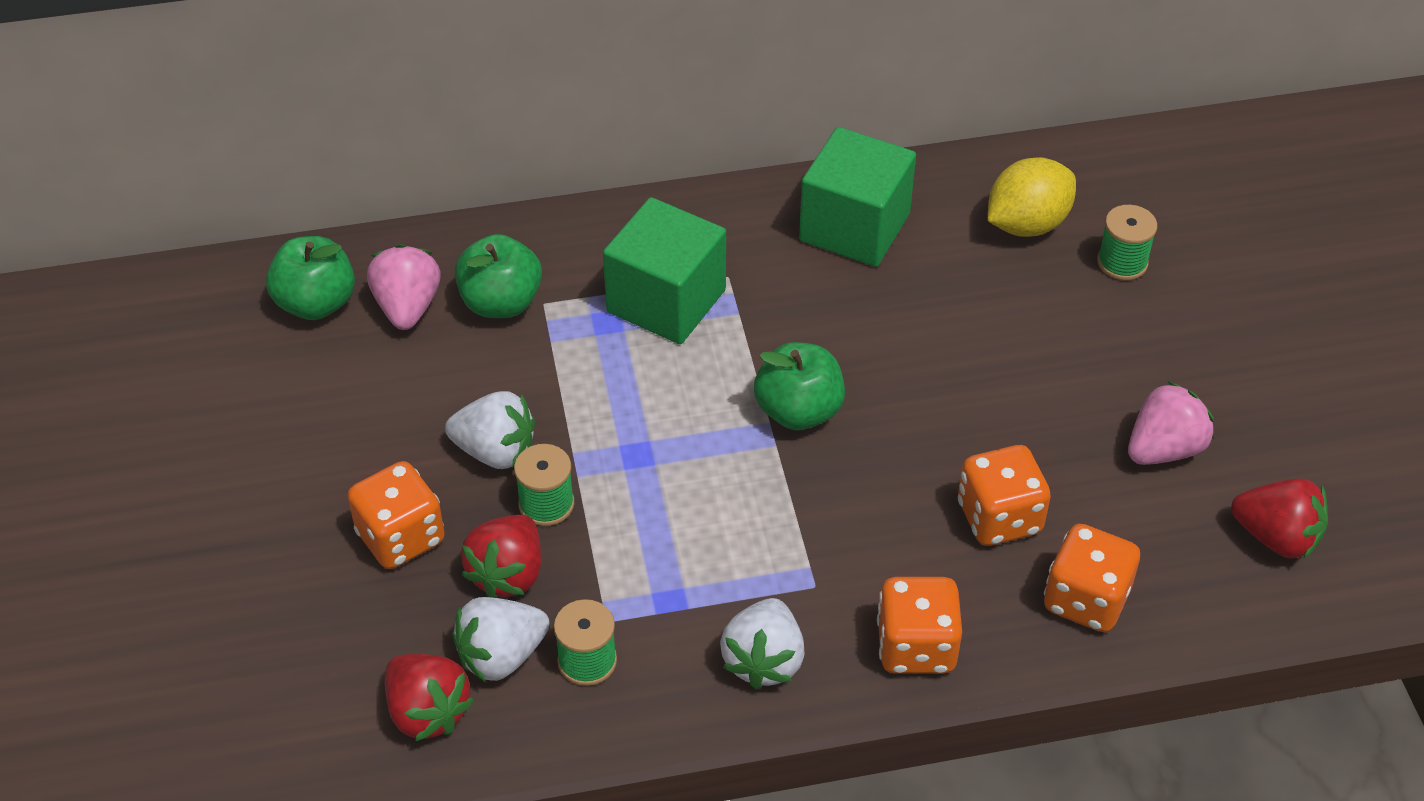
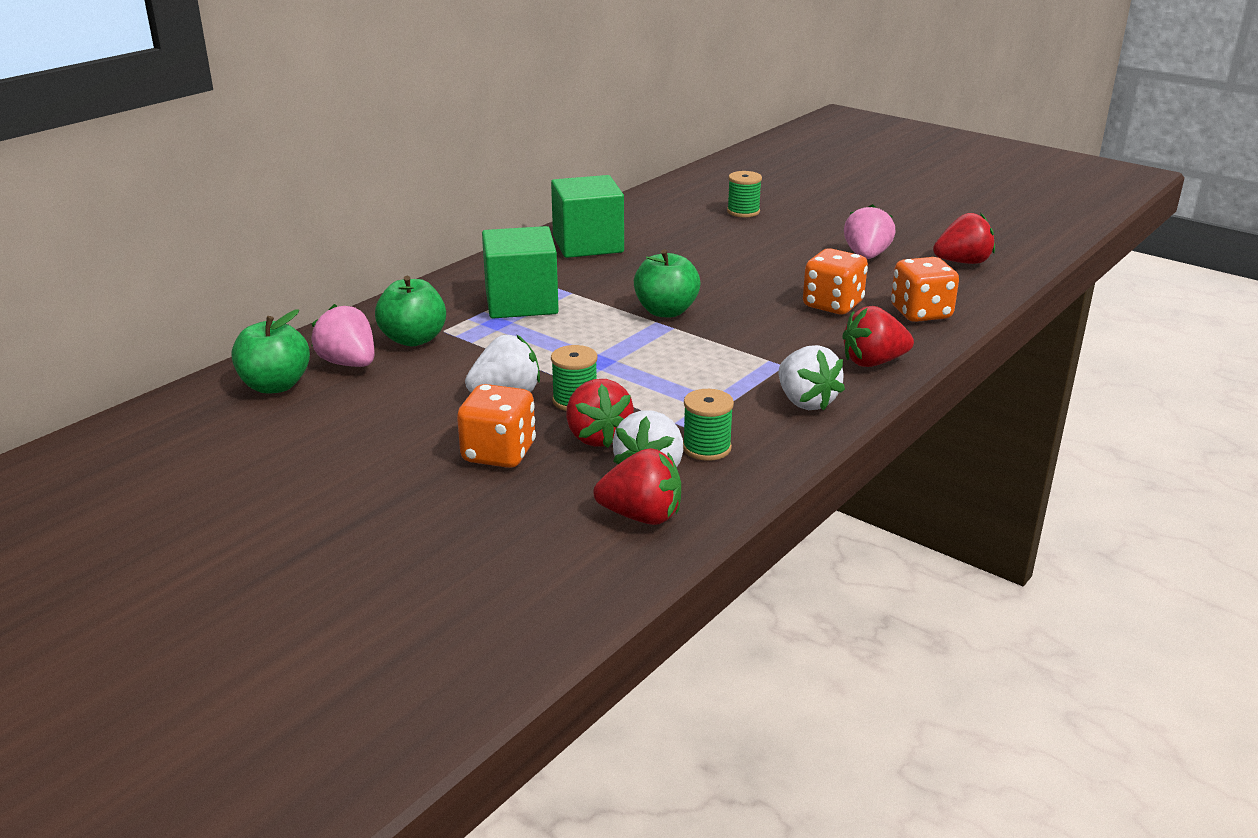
camera: 40 degrees left, 20 degrees down
orange dice [877,577,962,674] -> red strawberry [842,306,914,367]
yellow lemon [987,157,1076,237] -> none

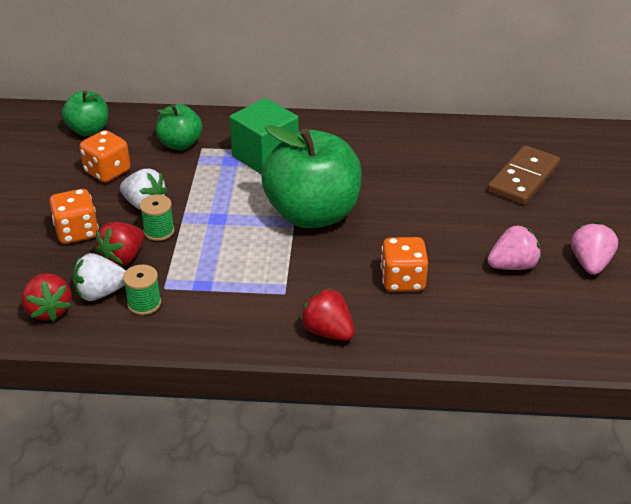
camera: 55 degrees right, 10 degrees up
pink strawberry [311,304,374,367] -> pink strawberry moved to [571,222,618,275]
green cube [551,175,624,258] -> none
green apple [634,249,701,317] -> green apple [261,125,362,228], size x1.94
green spool [727,171,762,217] -> brown domino [487,145,560,205]
white strawberry [779,345,845,411] -> none
orange dice [891,257,959,322] -> orange dice moved to [79,130,130,183]
red strawberry [933,213,995,264] -> none

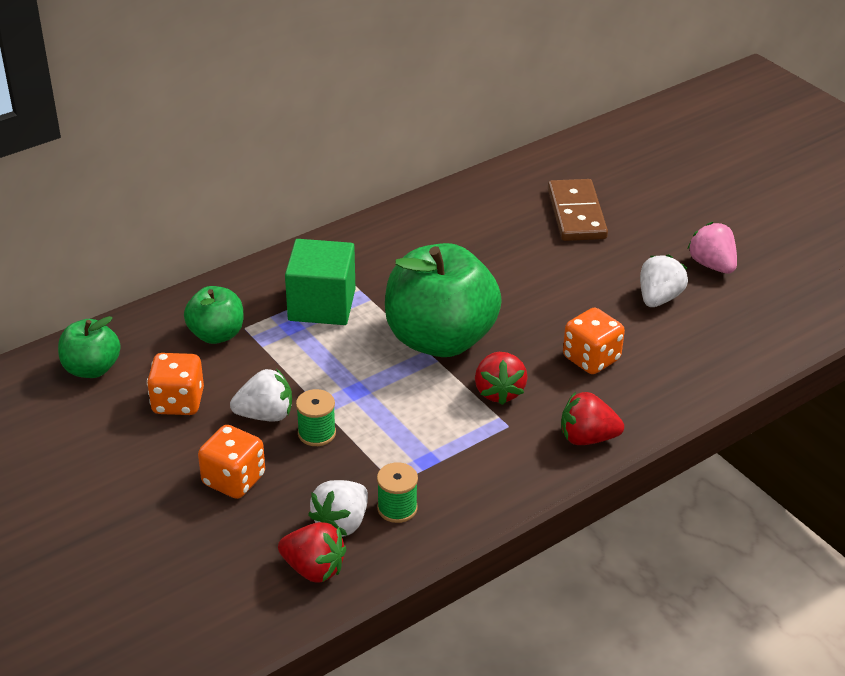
camera: 40 degrees left, 0 degrees up
red strawberry [95,222,145,266] -> red strawberry moved to [475,352,528,405]
pink strawberry [487,225,541,270] -> white strawberry [640,254,688,307]

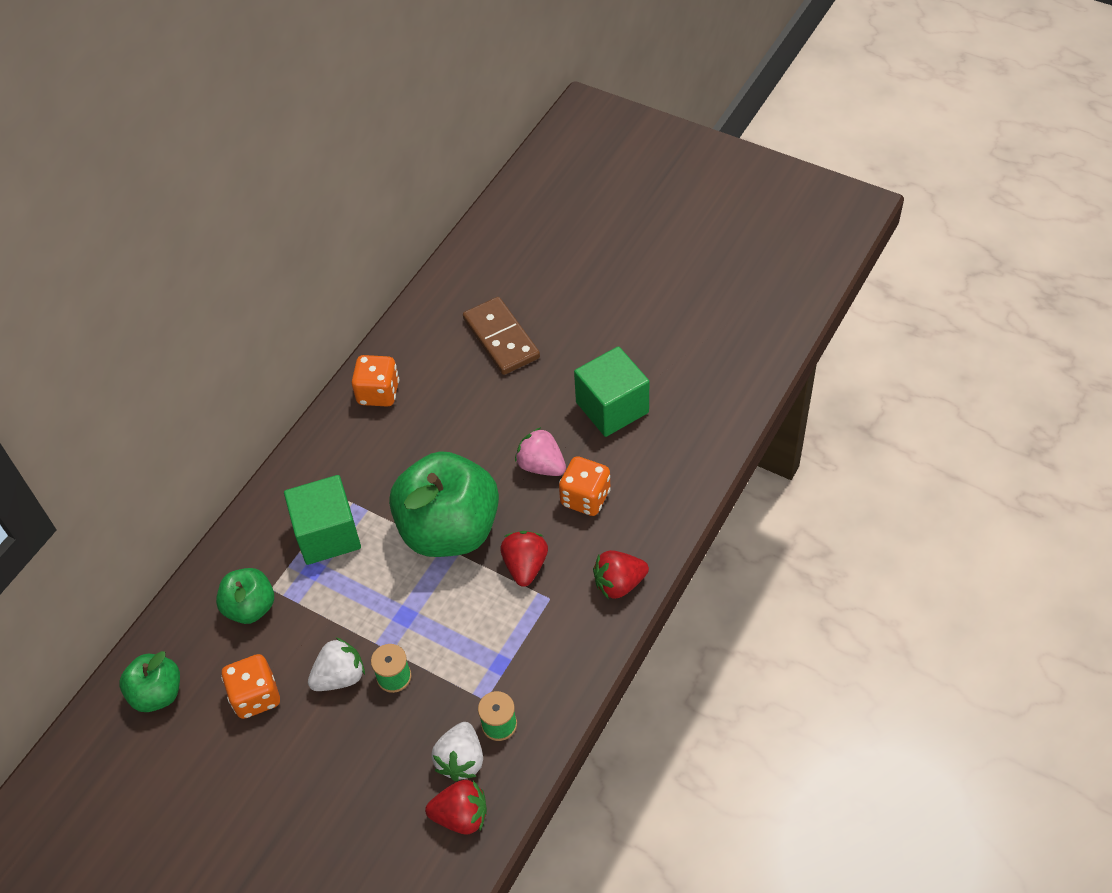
camera: 20 degrees left, 15 degrees up
orange dice [198,425,265,499] -> orange dice moved to [352,355,399,407]
red strawberry [475,352,528,405] -> red strawberry turned 150 degrees counterclockwise [500,531,548,587]
white strawberry [640,254,688,307] -> green cube [574,346,649,437]
pink strawberry [687,222,737,274] -> pink strawberry moved to [515,427,566,476]

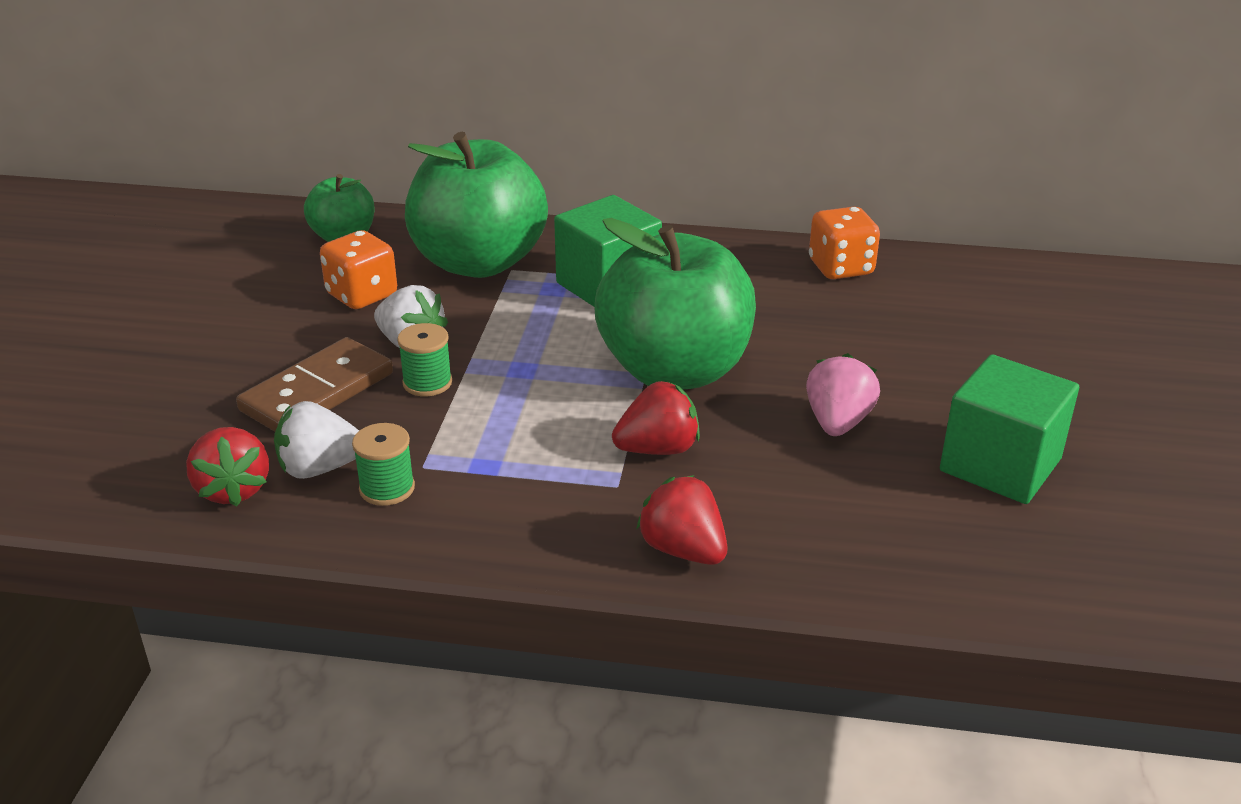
camera: 65 degrees right, 20 degrees down
green apple [216,568,274,624] -> green apple [405,132,548,278], size x1.94
brown domino [463,297,540,375] -> brown domino moved to [236,337,393,432]
orange dice [559,456,611,516] -> none

